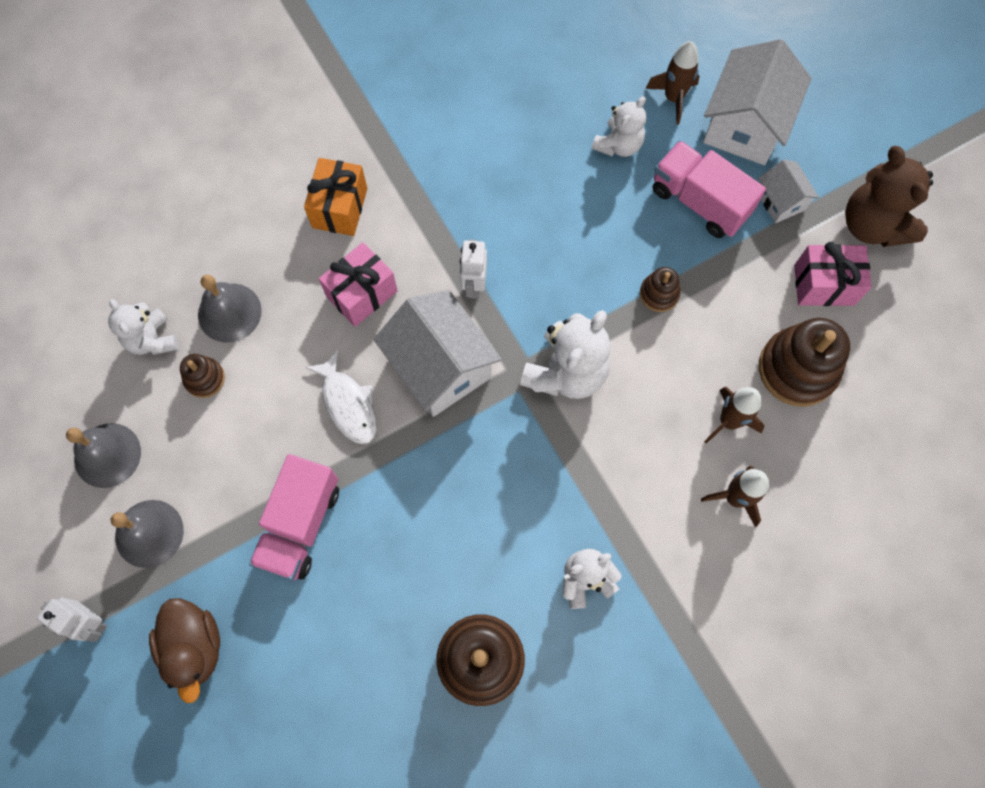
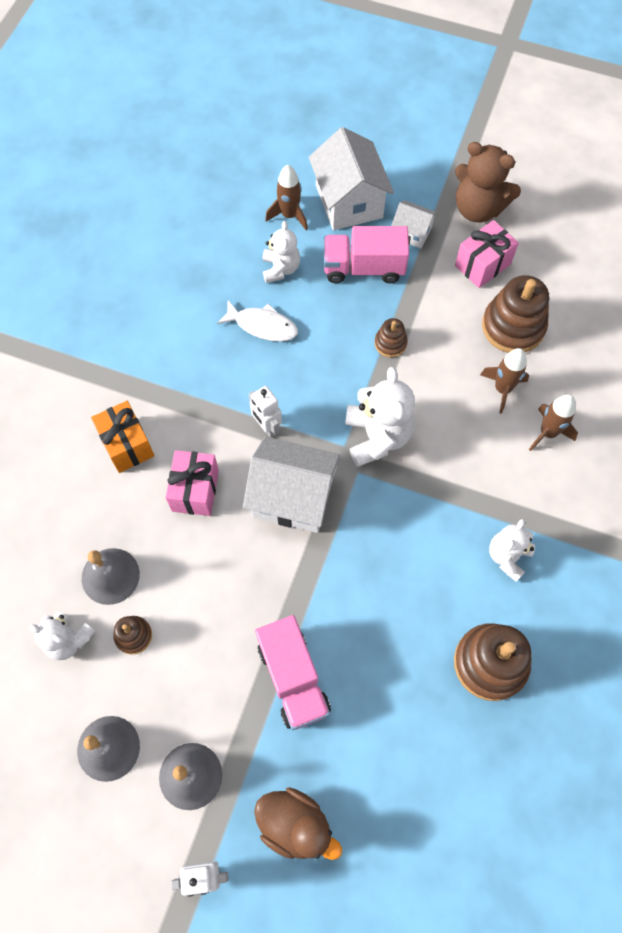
camera: 40 degrees left, 5 degrees down
white fish [305,350,377,444] -> white fish moved to [217,300,298,342]

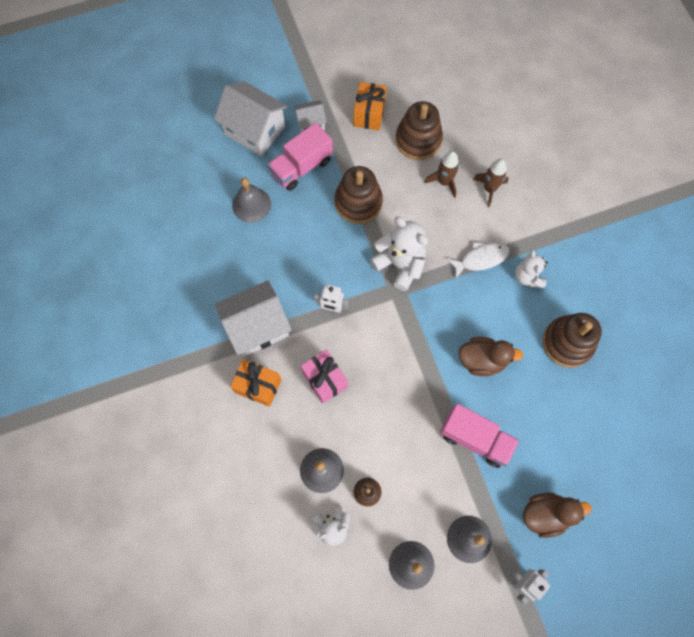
camera: 40 degrees left, 5 degrees up
white fish [217,300,298,342] -> white fish moved to [447,242,510,278]
white house [243,437,340,533] -> white house moved to [215,280,292,357]
white teddy bear [262,221,300,283] -> grey bell [232,178,271,223]
brown rocket [265,165,308,231] -> none
brown stacking toy [375,318,408,357] -> brown stacking toy [335,166,383,224], size x1.96
brown teddy bear [455,142,521,222] -> none
pink gift [455,220,519,288] -> orange gift [354,82,387,130]
none -> brown duck [459,337,523,376]

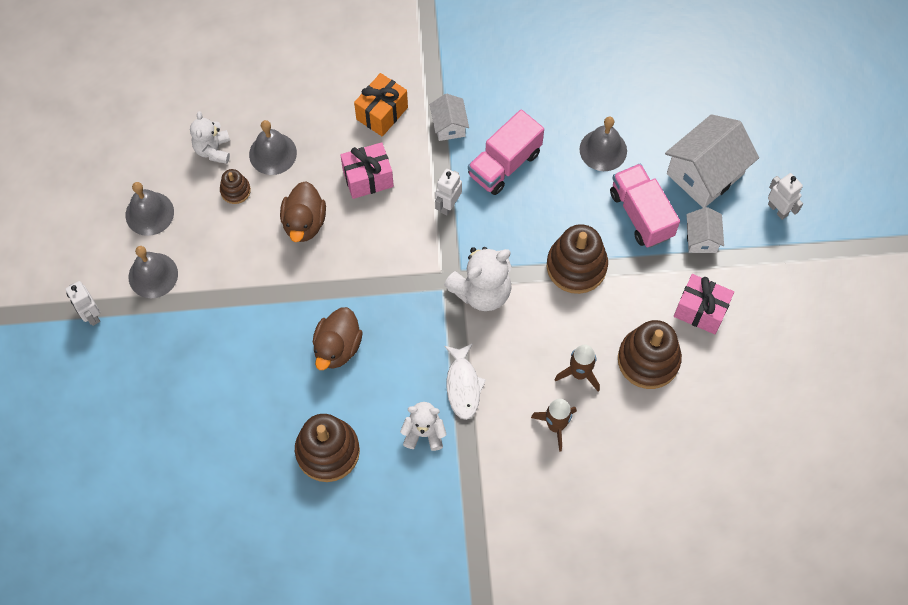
camera: 105 degrees right, 5 degrees down
white house [215,280,292,357] -> white house [429,94,469,141], size x0.53
orange gift [354,82,387,130] -> pink gift [674,274,734,334]
pink truck [440,404,519,468] -> pink truck moved to [468,109,544,195]
brown duck [523,493,592,538] -> brown duck moved to [280,181,326,242]
none -> white robot [768,173,803,220]

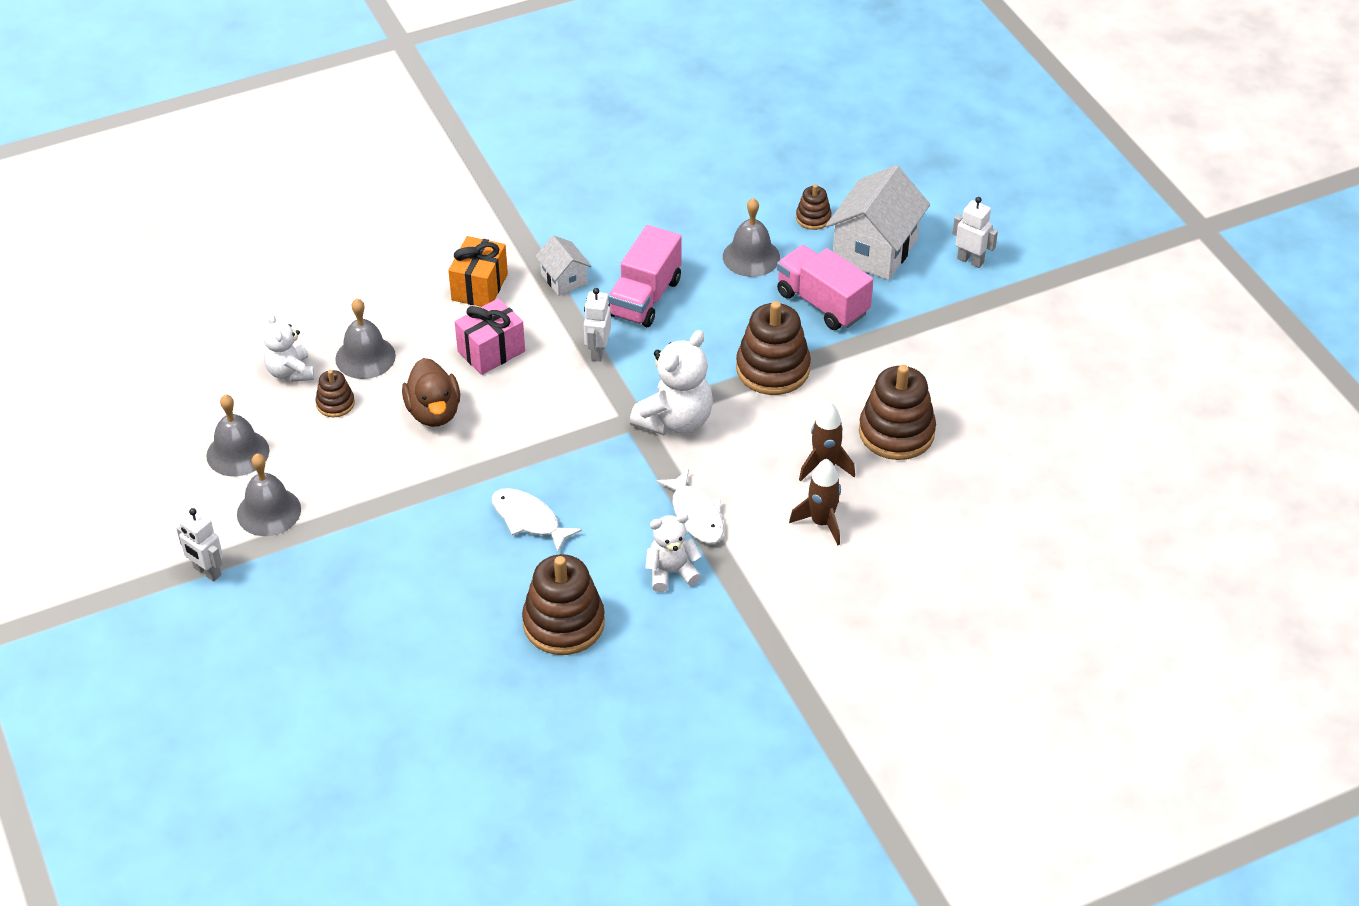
camera: 20 degrees left, 20 degrees down
brown duck [313,307,363,370] -> white fish [492,488,582,552]
pink gift [674,274,734,334] -> none
white house [686,207,724,253] -> none
none -> brown stacking toy [796,184,832,230]

